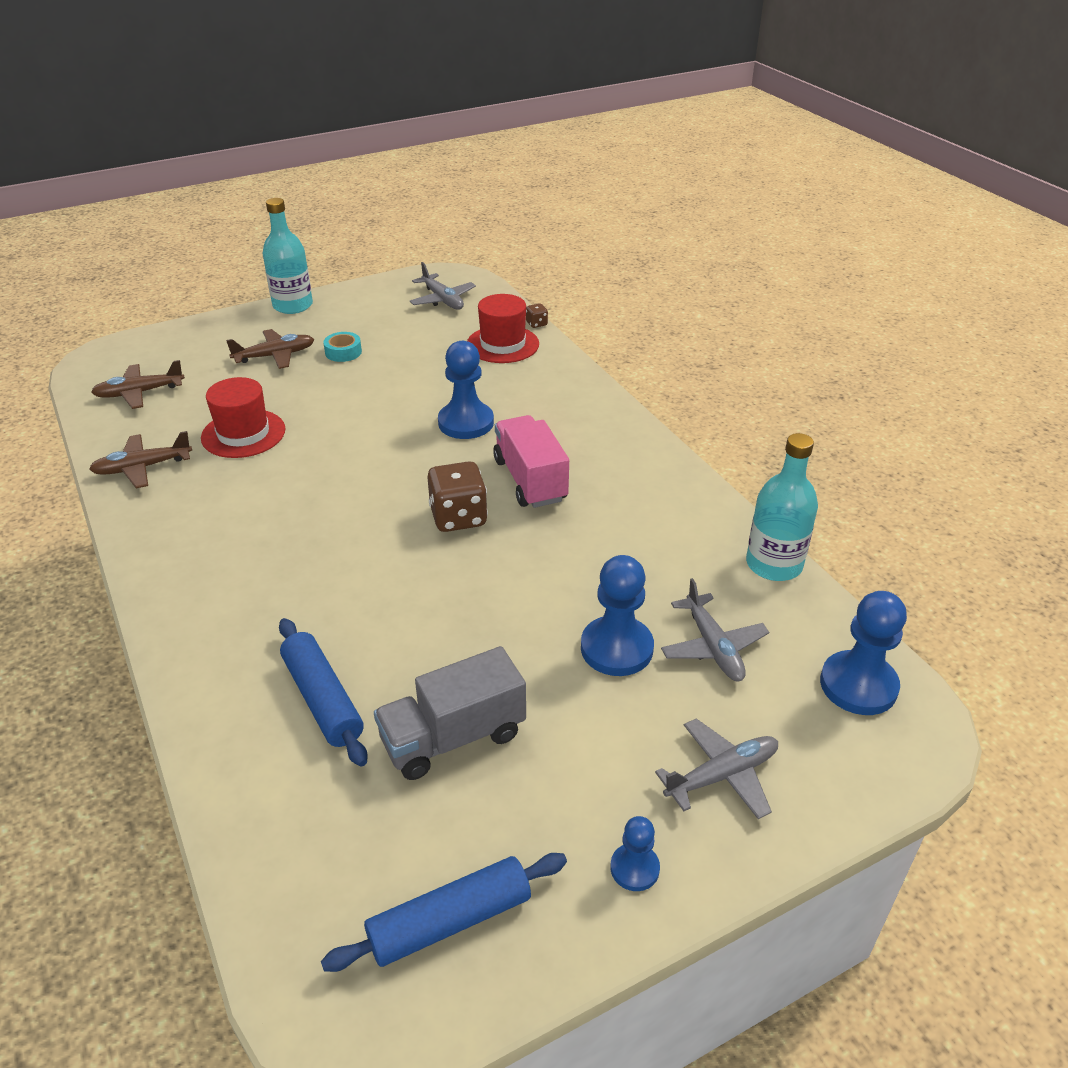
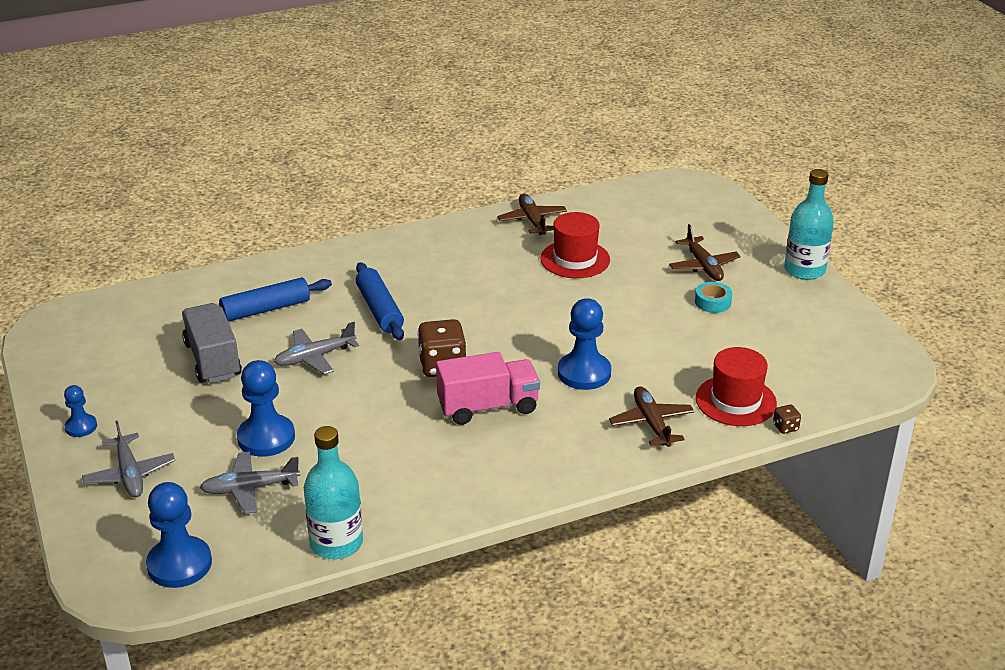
camera: 95 degrees right, 5 degrees down
brown plane [91,360,185,409] -> brown plane moved to [609,386,694,447]
blue rolling pin [321,853,567,972] -> blue rolling pin moved to [356,262,404,340]
grey plane [409,262,476,310] -> grey plane moved to [274,322,359,375]

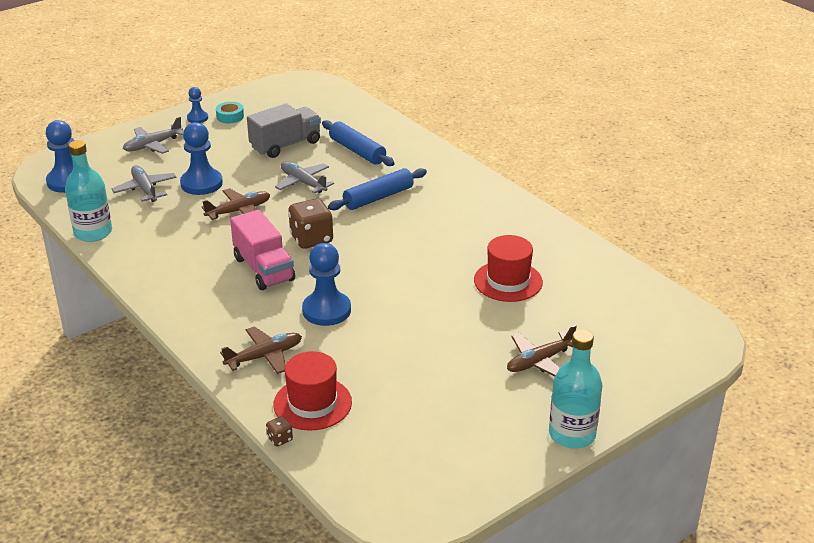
camera: 75 degrees right, 0 degrees up
brown plane [497,194,567,235] -> brown plane moved to [202,188,270,220]
turquoise tape [695,282,732,313] -> turquoise tape moved to [216,102,244,123]

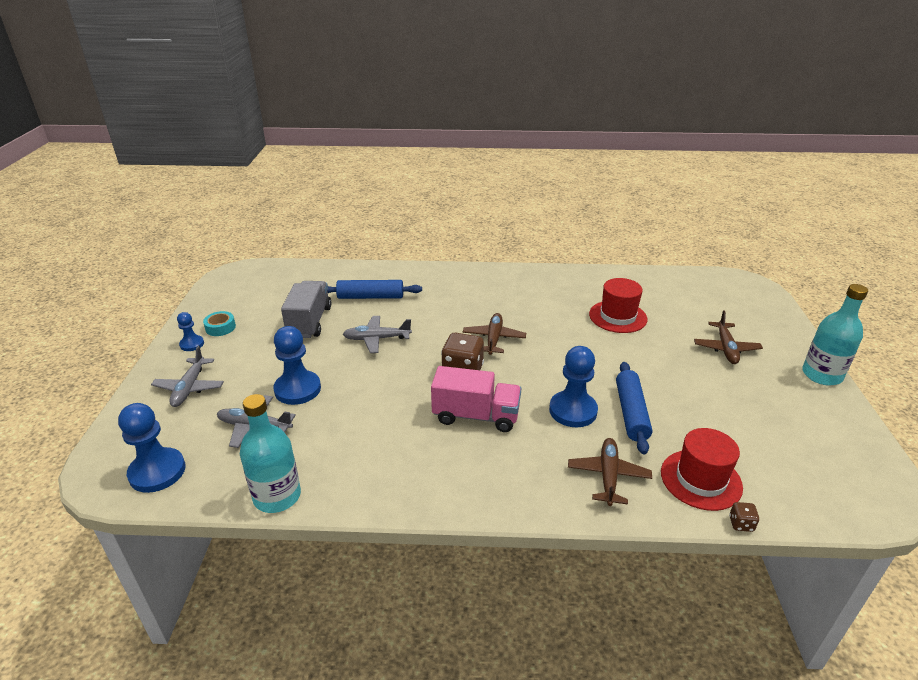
camera: 50 degrees left, 0 degrees up
brown plane [202,188,270,220] -> brown plane moved to [463,313,526,355]
blue rolling pin [328,168,427,210] -> blue rolling pin moved to [616,362,652,454]

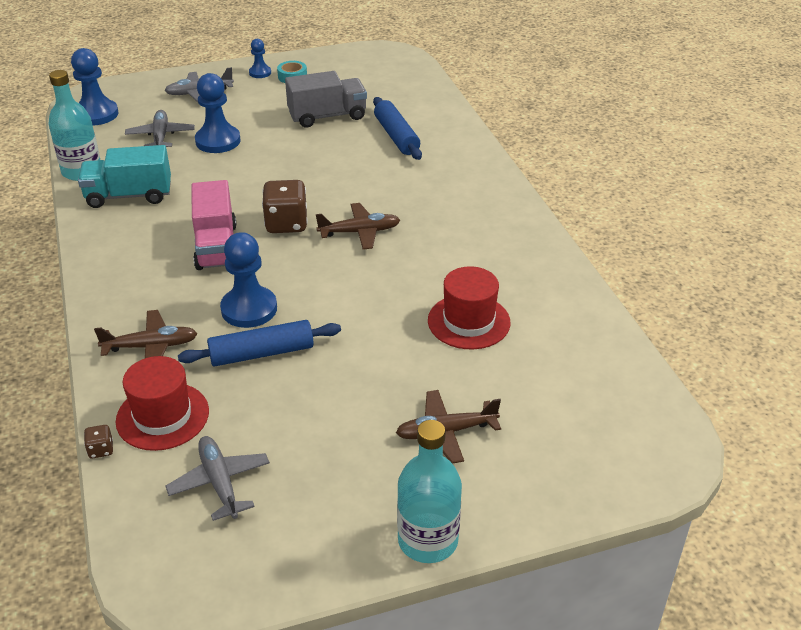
camera: 70 degrees right, 5 degrees up
grey plane [343,316,412,353] -> grey plane moved to [165,436,270,521]
none -> turquoise truck [78,145,171,208]

